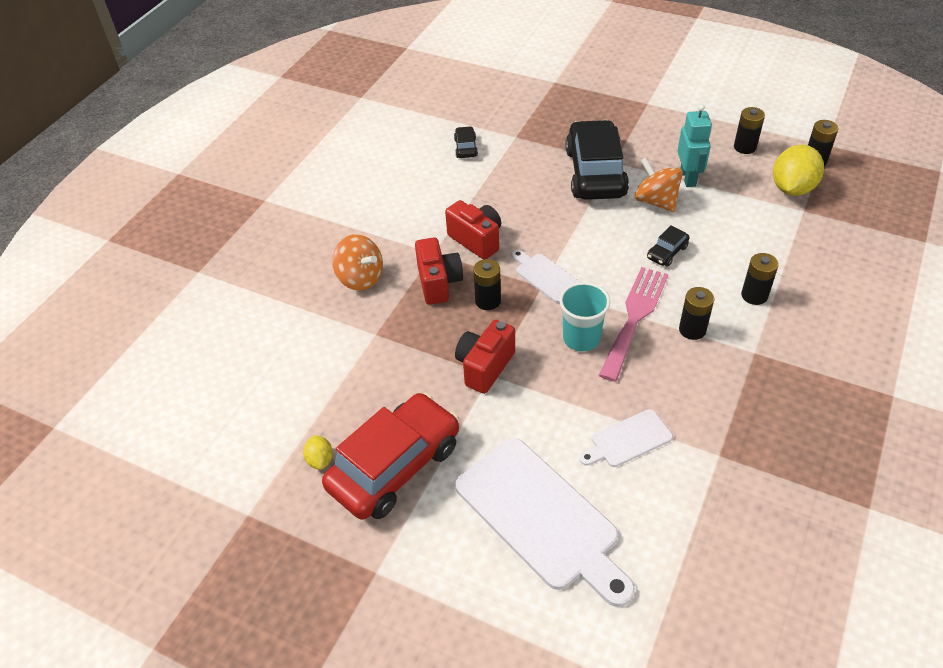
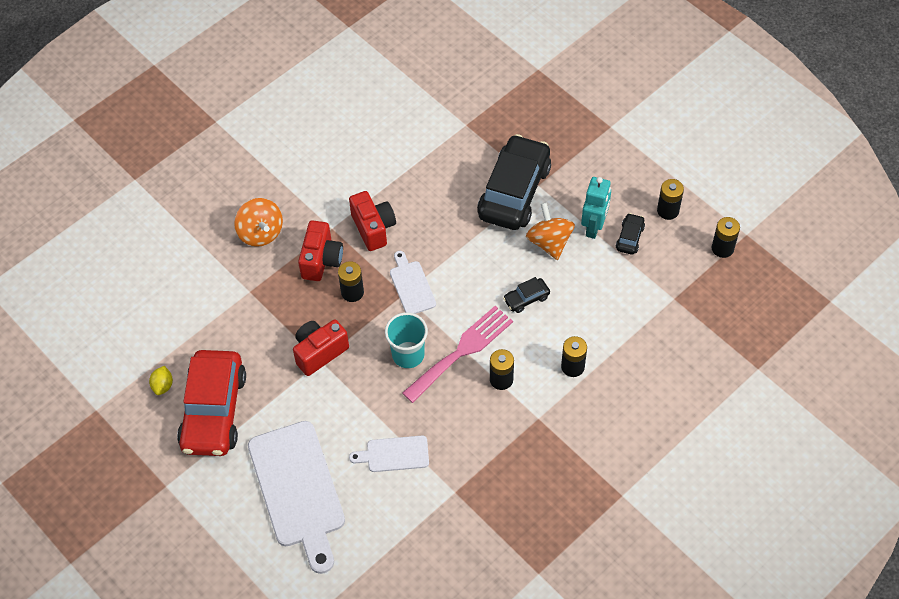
camera: 20 degrees right, 10 degrees up
red car [322,393,459,520] -> red car turned 120 degrees clockwise [177,350,246,456]
black car [454,126,478,158] -> black car moved to [616,213,645,255]
yellow lemon [773,145,824,196] -> none

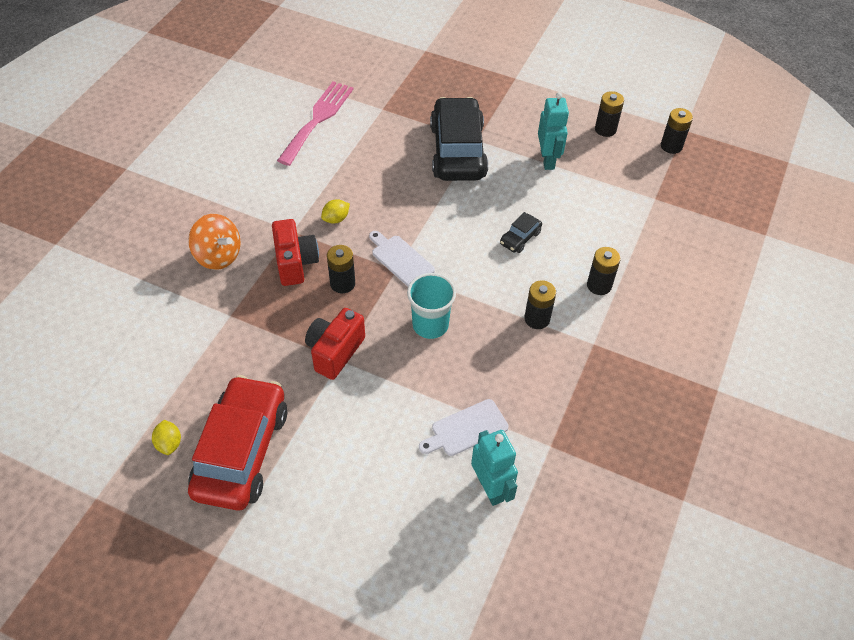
camera: 25 degrees left, 5 degrees down
red car [177,350,246,456] -> red car turned 150 degrees counterclockwise [188,375,287,511]
white cutting board [248,421,345,574] -> none
red camera [349,191,396,251] -> yellow lemon [321,200,350,223]
pink fork [402,306,513,403] -> pink fork moved to [277,81,354,166]
orange spinning top [526,203,575,260] -> none
black car [616,213,645,255] -> none
none -> turquoise robot [471,430,518,506]

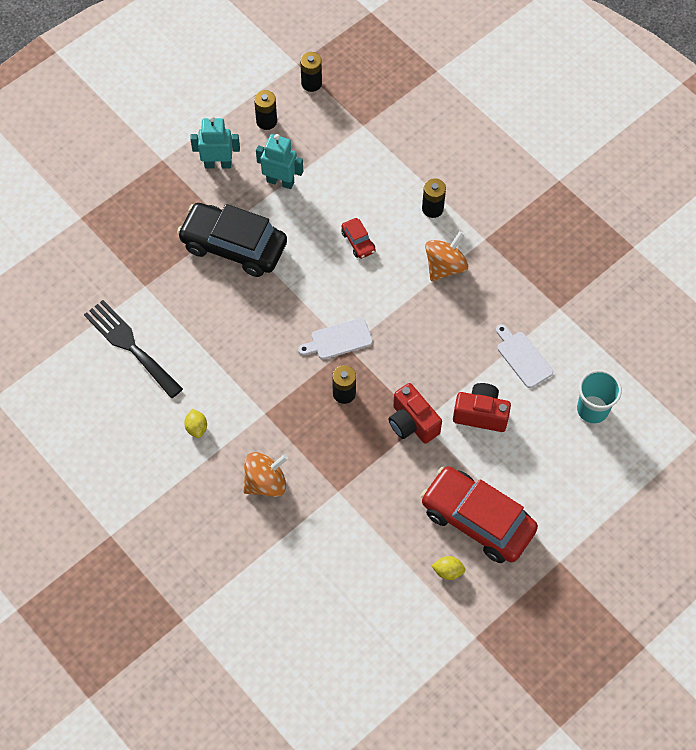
camera: 65 degrees left, 10 degrees up
red camera [272,219,319,286] -> red camera moved to [453,383,511,432]
pink fork [277,81,354,166] -> black fork [84,300,183,398]
yellow lemon [321,200,350,223] -> yellow lemon moved to [184,409,207,438]
turquoise cup [407,273,456,339] -> turquoise cup moved to [577,370,622,423]
white cutting board [419,399,509,456] -> white cutting board turned 150 degrees clockwise [496,324,553,388]
turquoise robot [471,430,518,506] -> turquoise robot moved to [190,116,240,169]
black car [500,212,542,253] -> red car [341,218,375,259]
black battery [524,280,556,329] -> orange spinning top [425,231,468,281]

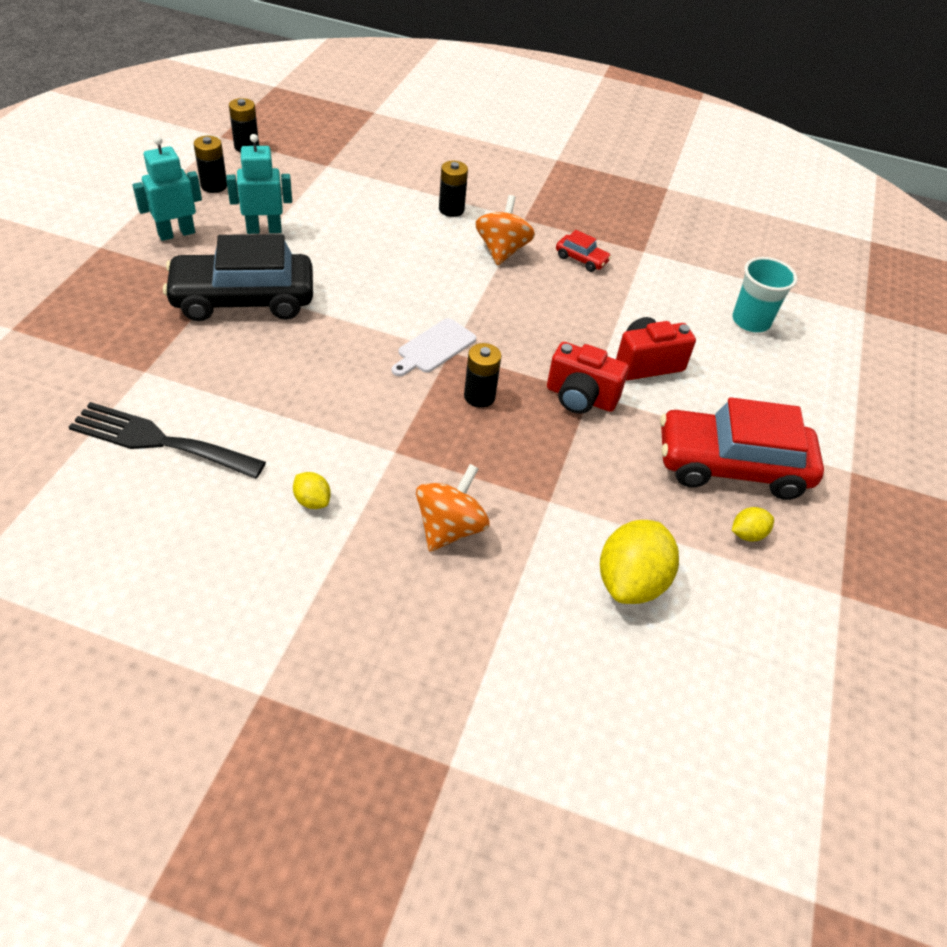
camera: 35 degrees left, 15 degrees down
red car [341,218,375,259] -> red car moved to [556,230,611,272]
white cutting board [496,324,553,388] -> none
none -> yellow lemon [600,520,679,604]

